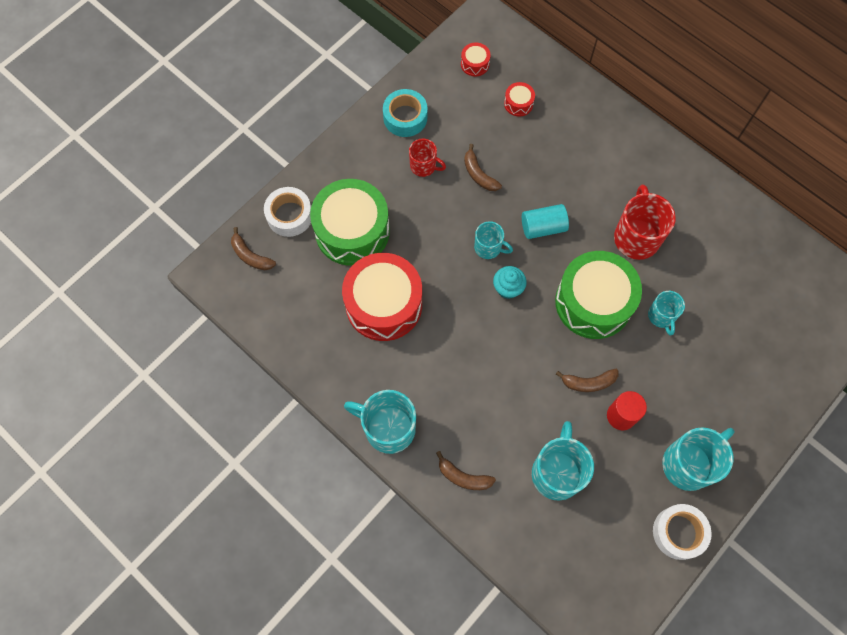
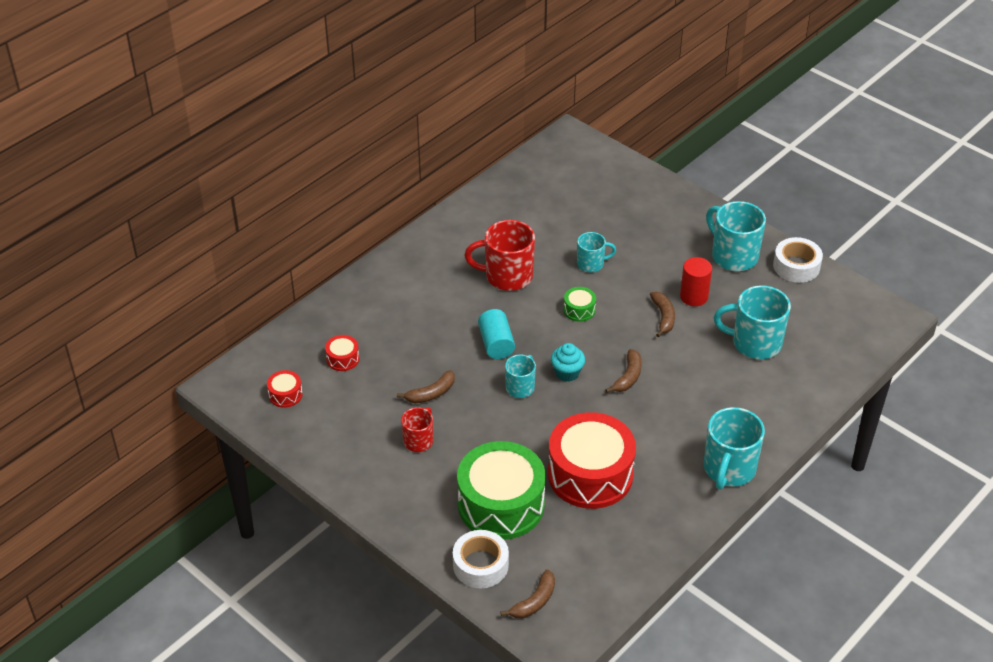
camera: 90 degrees left, 25 degrees down
turquoise tape [383,89,428,137] -> none
brown banana [436,451,496,490] -> brown banana moved to [605,349,642,393]
green drum [555,251,642,339] -> green drum [564,287,596,322], size x0.41

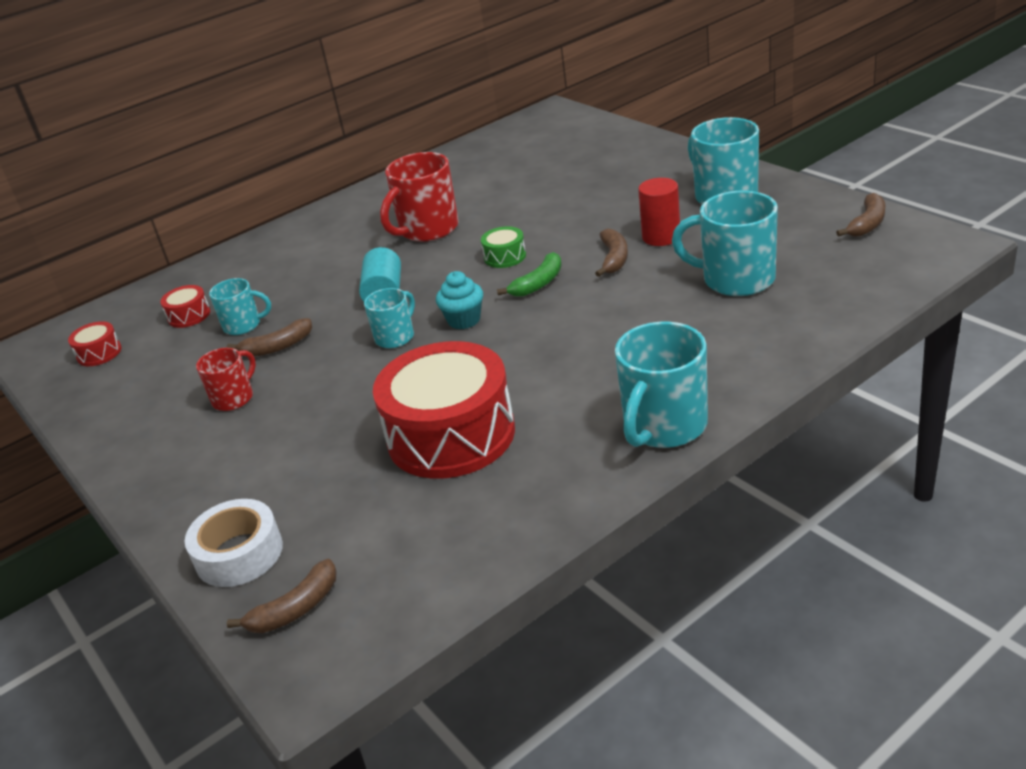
camera: 15 degrees right, 10 degrees down
green drum [457,441,546,540] -> none
red mug [464,220,535,291] -> red mug turned 60 degrees counterclockwise [380,152,459,242]
turquoise mug [577,232,616,272] -> turquoise mug moved to [209,278,271,335]
brown banana [605,349,642,393] -> brown banana moved to [836,193,885,237]
white tape [773,237,823,283] -> none
none -> green banana [497,252,562,297]

